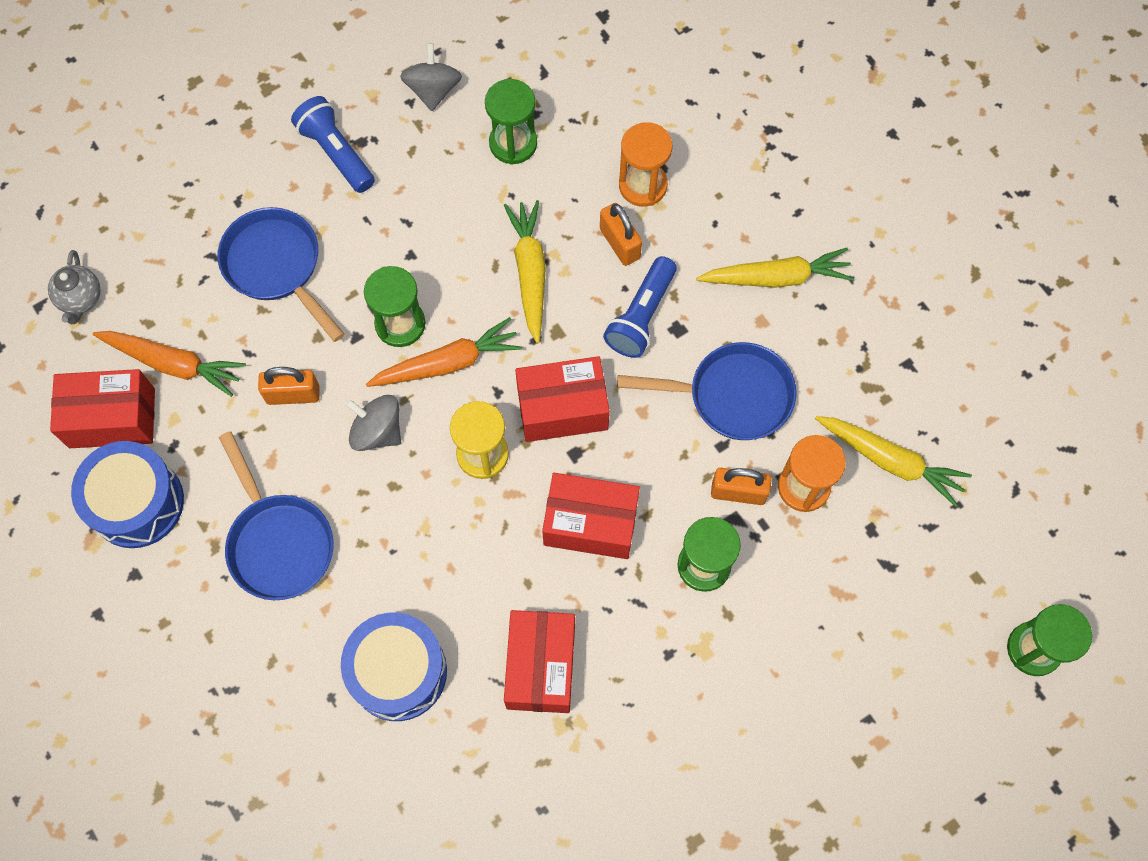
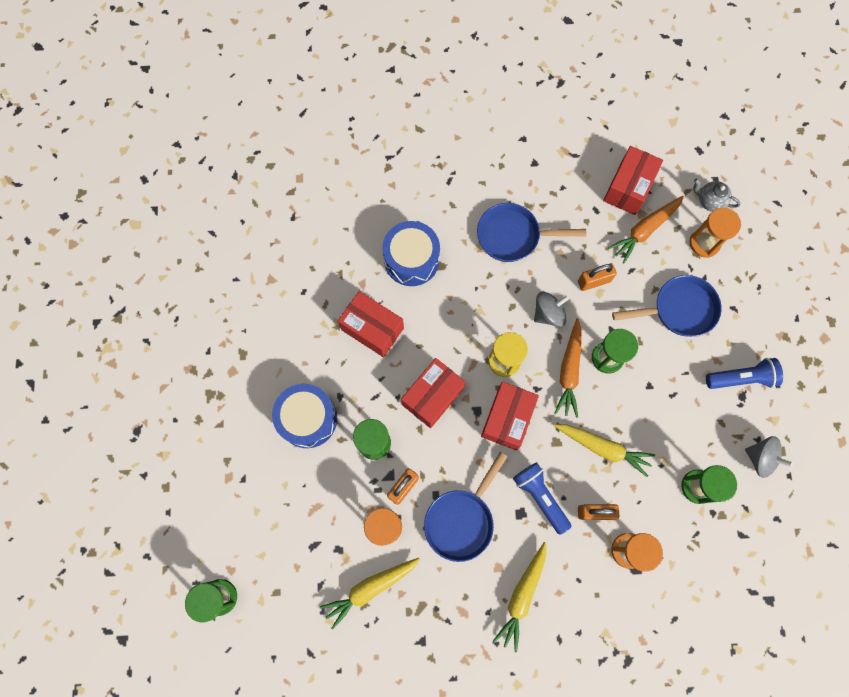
camera: 120 degrees right, 5 degrees up
blue drum [71,441,184,548] -> blue drum moved to [272,384,337,448]
orange padlock [258,367,319,405] -> orange padlock turned 45 degrees clockwise [578,263,617,291]
none -> orange hourglass [689,208,741,258]

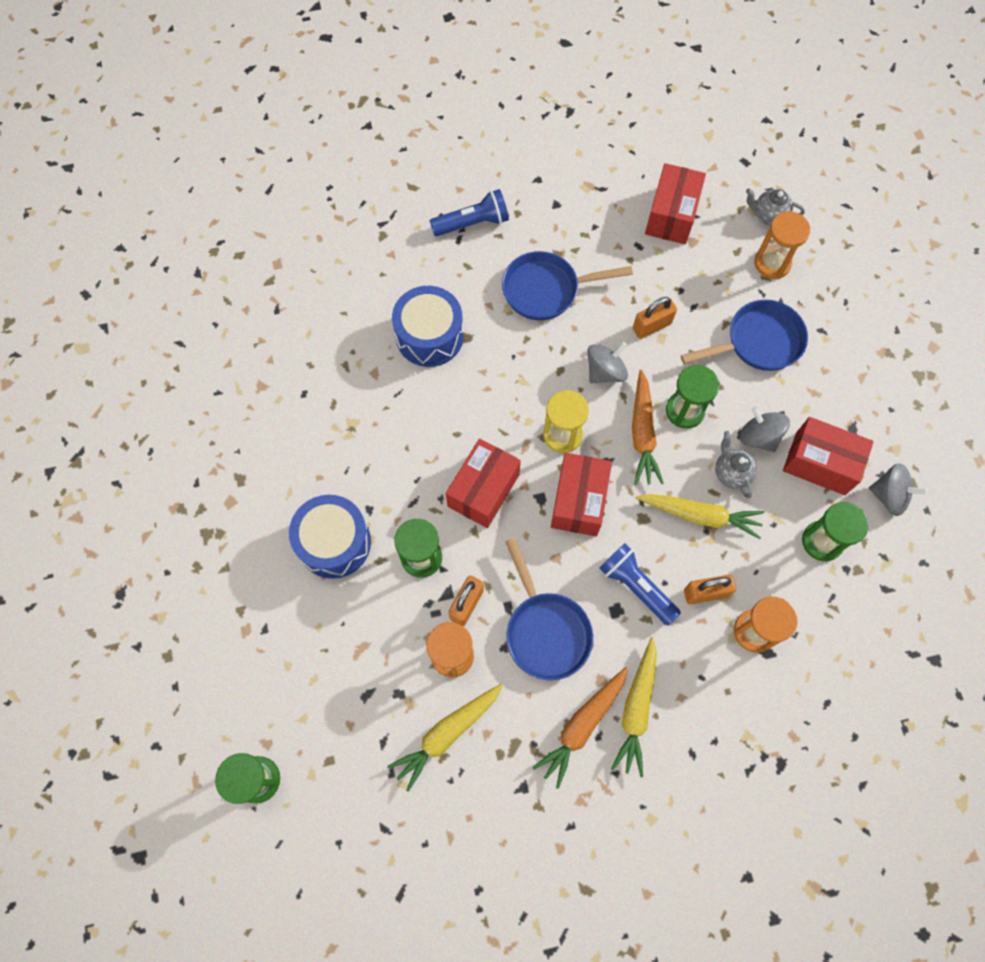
camera: 10 degrees left, 5 degrees down
red box [338,291,404,357] -> red box moved to [783,417,874,495]
blue pan [424,452,508,562] -> blue pan turned 45 degrees counterclockwise [505,538,593,680]
orange carrot [608,196,684,263] -> orange carrot moved to [532,667,628,789]
blue flashlight [706,358,783,389] -> blue flashlight moved to [430,189,509,236]
none -> grey teapot [715,431,757,498]
none -> grey spinning top [739,406,790,452]

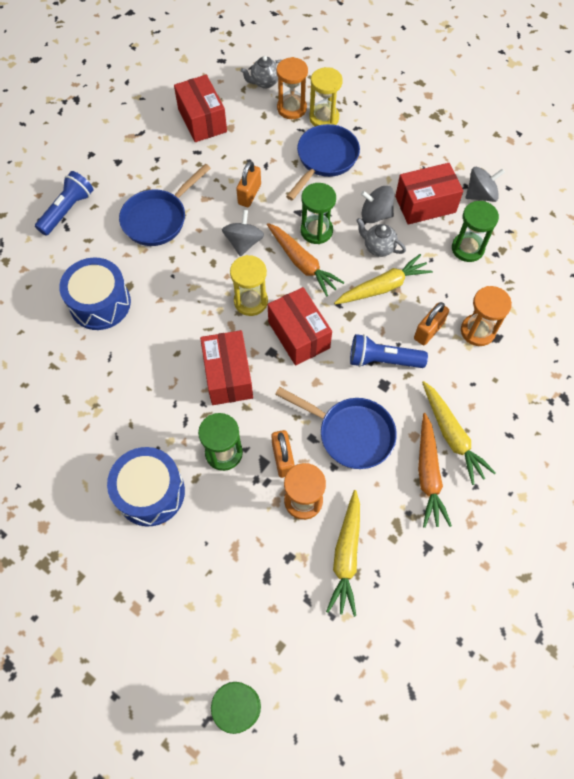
camera: 40 degrees left, 5 degrees down
none -> yellow hourglass [309,67,343,126]

